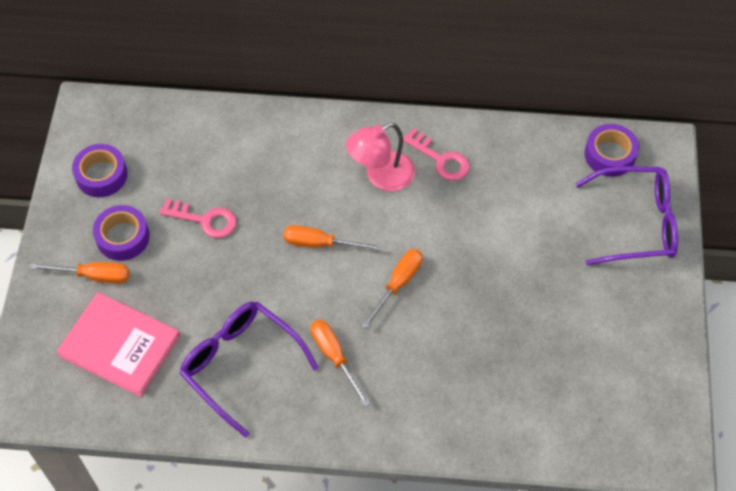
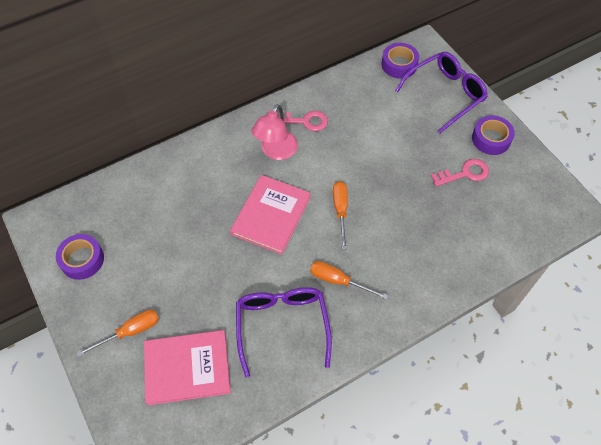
camera: 35 degrees left, 0 degrees up
purple tape [93,205,150,261] -> purple tape moved to [472,116,515,155]
pink key [159,199,237,238] -> pink key moved to [431,159,489,187]
purple glasses [179,301,319,438] -> purple glasses turned 75 degrees clockwise [236,287,332,378]
orange screwdriver [283,225,381,251] -> pink book [230,175,311,254]

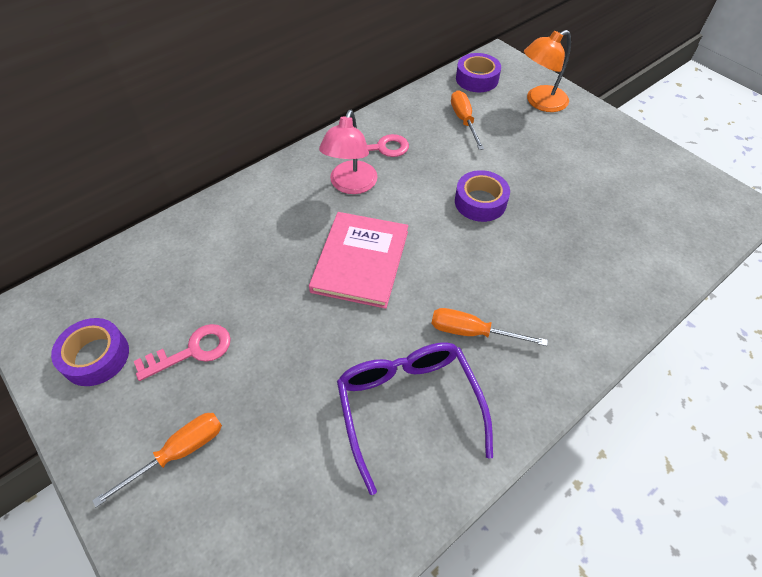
camera: 10 degrees left, 5 degrees down
pink book [144,330,231,405] -> none
orange screwdriver [333,181,348,250] -> orange screwdriver moved to [451,90,484,150]
purple glasses [395,52,488,133] -> orange lamp [524,30,571,112]
pink key [431,159,489,187] -> pink key moved to [134,324,231,381]
purple tape [472,116,515,155] -> purple tape moved to [455,170,510,222]

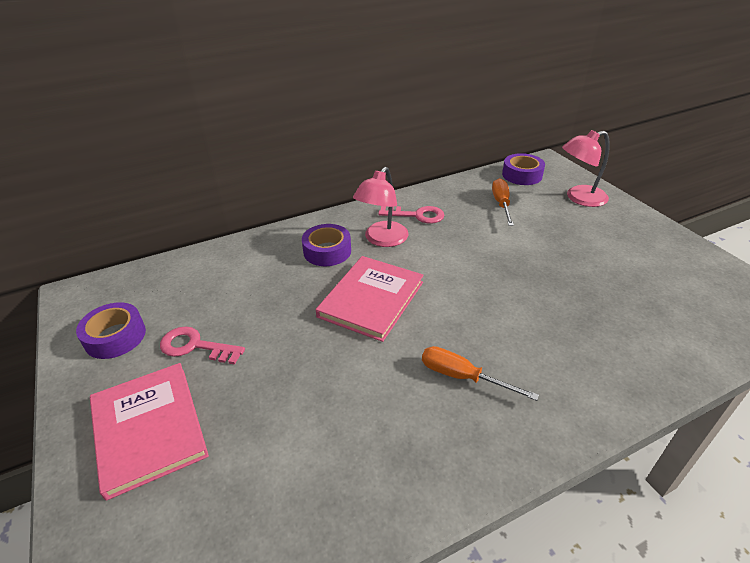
camera: 15 degrees right, 15 degrees down
orange screwdriver [92,413,222,507] -> pink book [90,363,209,501]
pink key [134,324,231,381] -> pink key turned 150 degrees counterclockwise [160,326,245,365]
purple glasses [337,342,493,495] -> none
purple tape [455,170,510,222] -> purple tape moved to [302,224,351,266]
orange lamp [524,30,571,112] -> pink lamp [562,130,610,207]

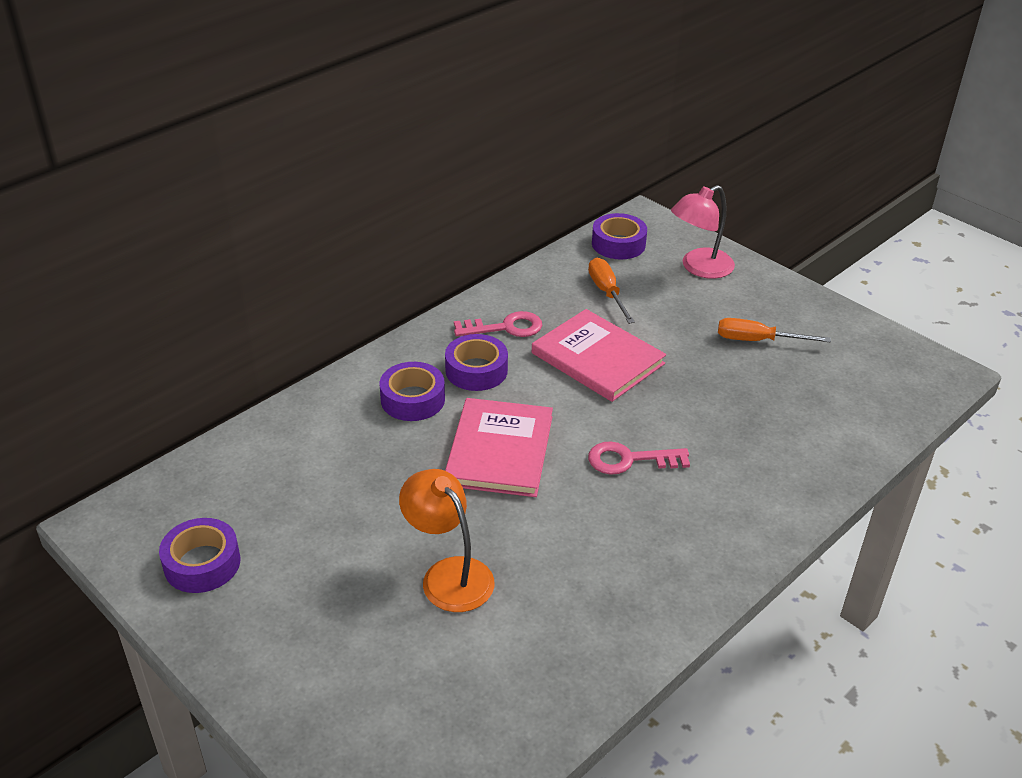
camera: 20 degrees left, 0 degrees up
pink book [90,363,209,501] -> pink book moved to [532,309,666,402]
pink key [160,326,245,365] -> pink key moved to [588,441,690,475]
pink lamp [353,167,408,247] -> purple tape [445,334,508,391]
orange screwdriver [422,346,539,401] -> orange screwdriver moved to [718,318,831,342]
none -> orange lamp [399,469,494,612]

